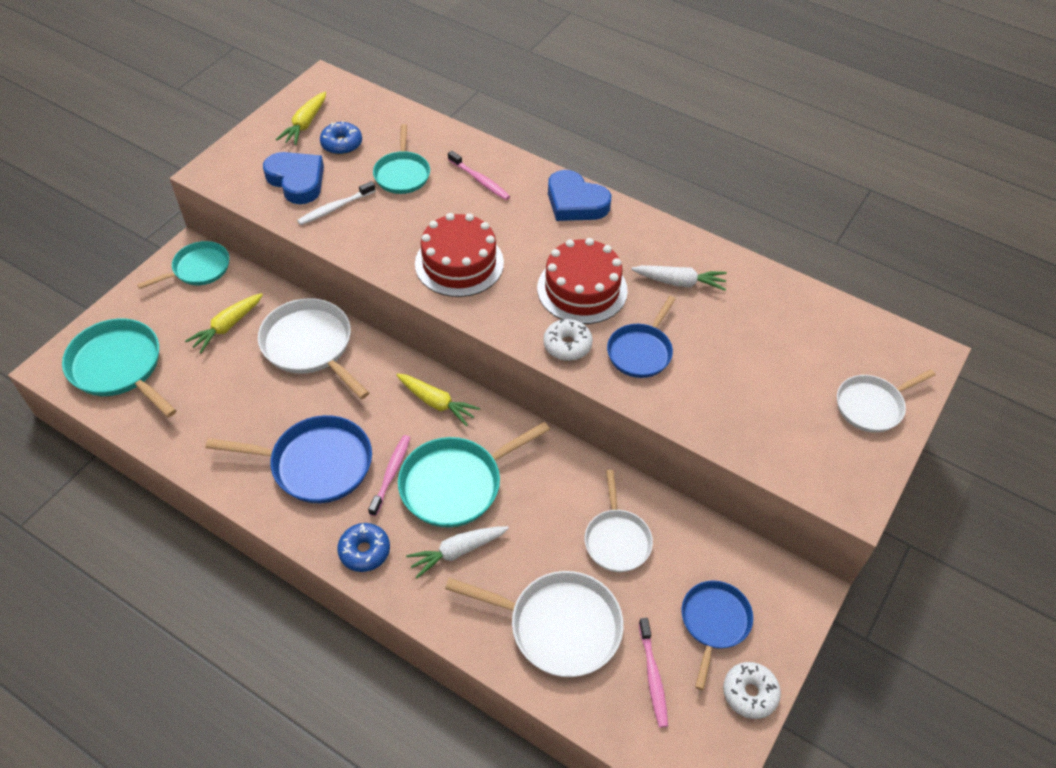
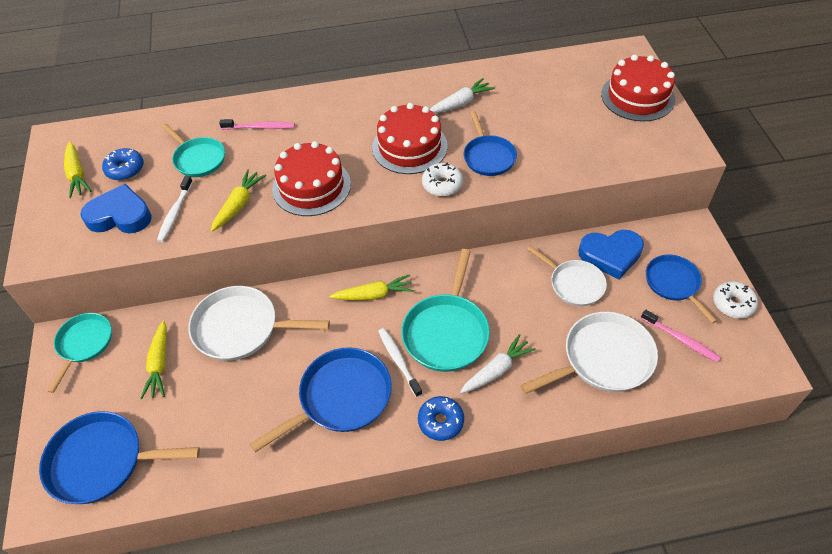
camera: 40 degrees left, 0 degrees up
turquoise pan [62,319,177,418] -> blue pan [39,411,200,504]
pink toothbrush [368,435,411,517] -> white toothbrush [378,328,422,397]
white carrot [406,526,509,578] -> white carrot turned 150 degrees counterclockwise [460,334,536,394]
blue heart [548,170,611,221] -> blue heart moved to [579,230,644,280]
white pan [837,369,935,433] -> red cake [601,55,675,122]
none -> yellow carrot [211,169,266,231]

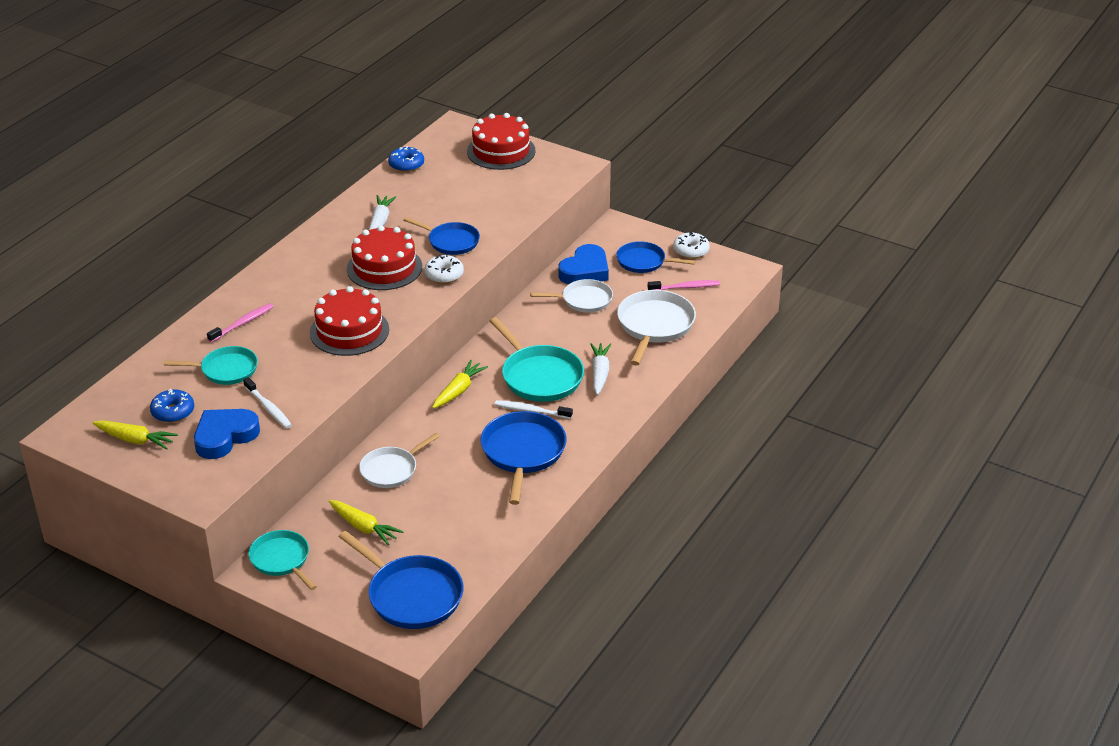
camera: 50 degrees left, 15 degrees down
blue pan [39,411,200,504] -> blue pan turned 90 degrees counterclockwise [339,531,463,629]
white pan [188,286,330,361] -> white pan [359,433,440,488], size x0.65
yellow carrot [211,169,266,231] -> none
blue donut [418,396,464,441] -> blue donut moved to [388,146,424,172]

